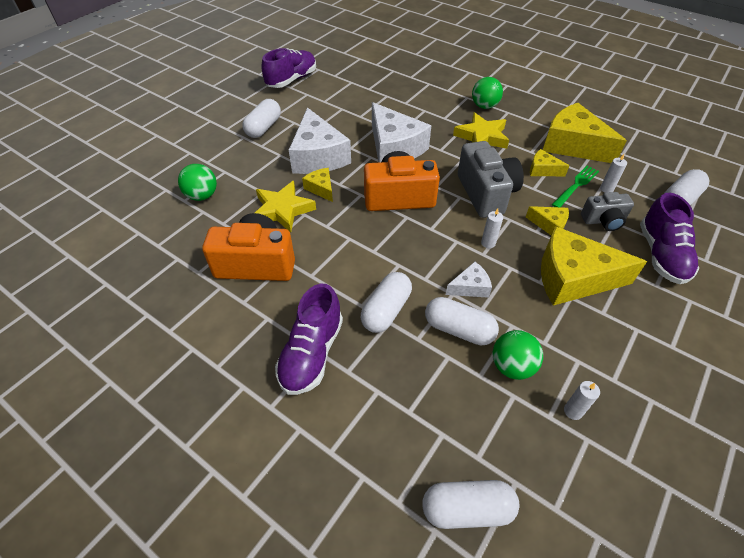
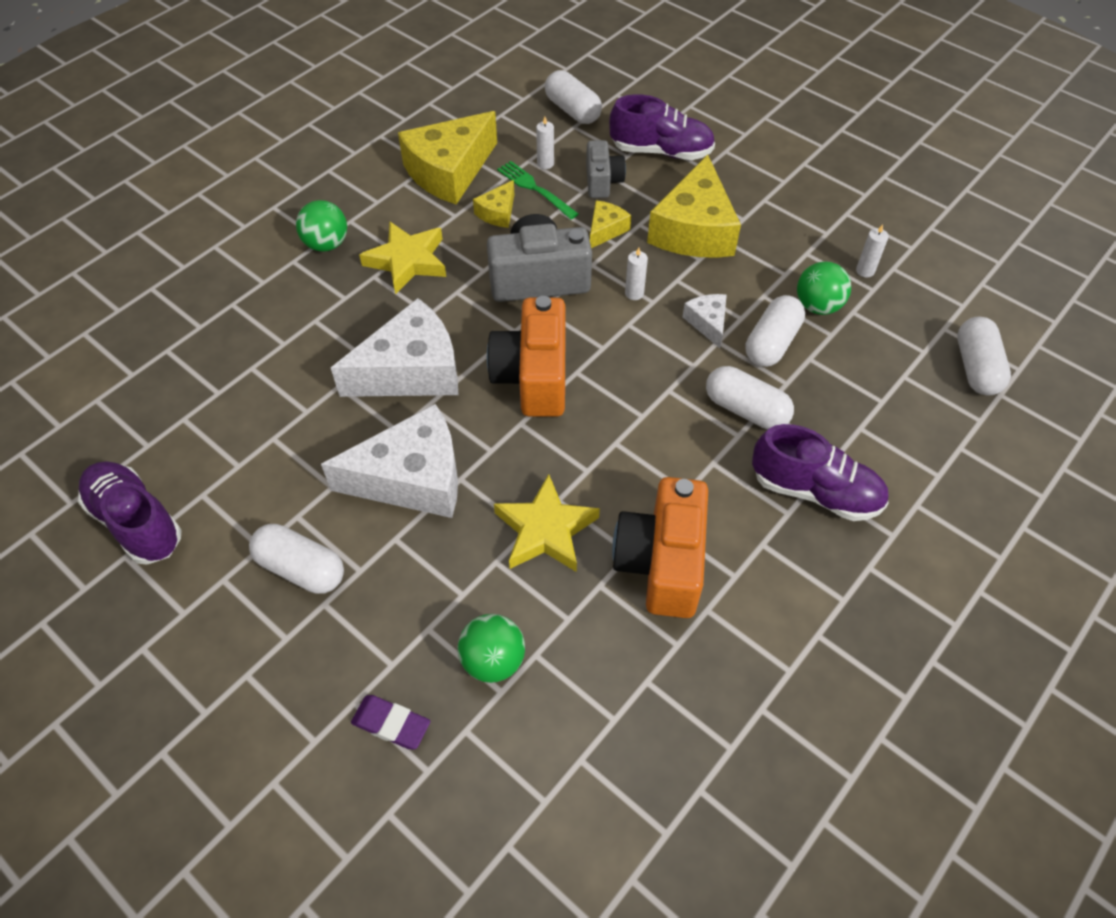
camera: 85 degrees left, 5 degrees up
yellow cheese [302,168,333,202] -> none
none -> purple eraser [351,695,430,749]

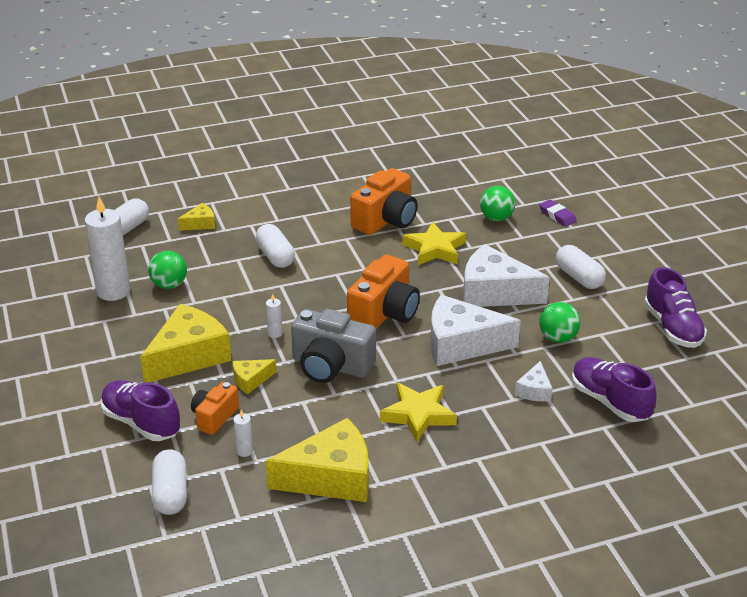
camera: 150 degrees left, 20 degrees down
green ball [296,200,347,252] -> green ball moved to [539,302,580,343]
yellow cheese [473,180,514,228] -> yellow cheese moved to [178,203,215,231]
green fork [497,161,578,219] -> none
grey camera [586,140,626,198] -> orange camera [191,382,239,435]
white cheese [682,294,727,348] -> white cheese moved to [515,361,553,402]
white capsule [746,295,805,367] -> none
purple shoe [752,424,889,521] -> purple shoe moved to [572,357,657,422]
white candle [856,224,889,278] -> white candle [85,197,131,301], size x2.36

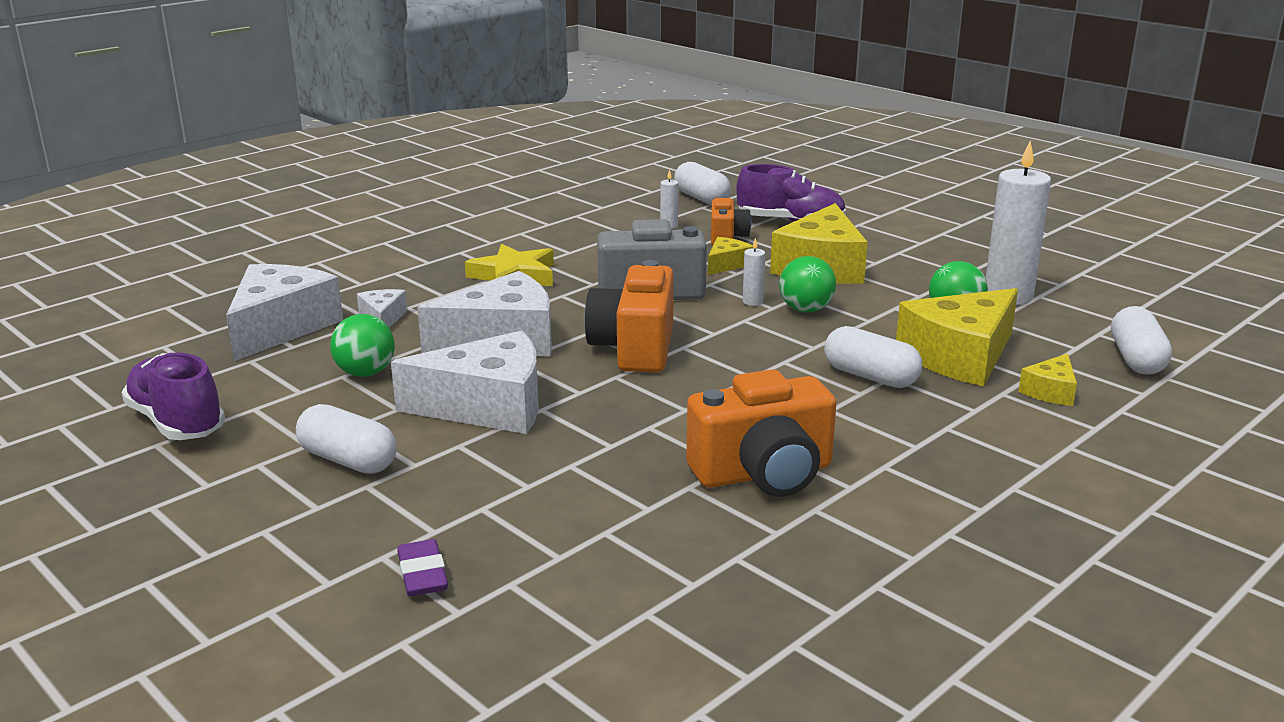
camera: 155 degrees right, 10 degrees down
yellow cheese [266,418,369,502] -> yellow cheese moved to [896,288,1018,386]
orange camera [350,168,418,235] -> orange camera turned 120 degrees counterclockwise [687,369,836,497]
yellow star [403,222,466,265] -> none
green ball [480,186,515,221] -> green ball moved to [779,256,836,313]
purple eraser [539,200,577,227] -> purple eraser turned 45 degrees clockwise [397,539,448,596]
purple shoe [572,357,657,422] -> white cheese [226,264,343,361]

